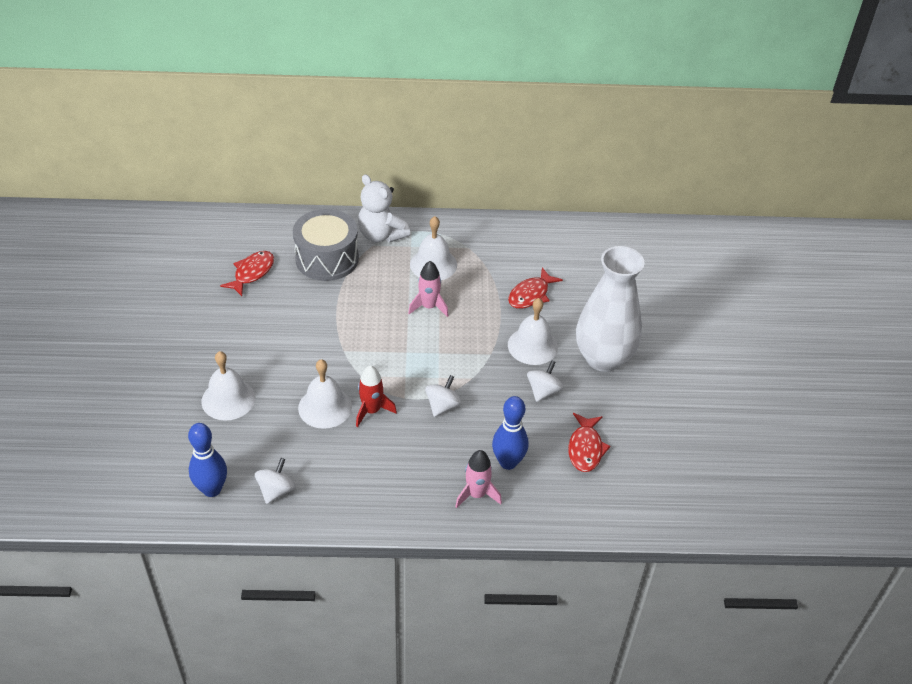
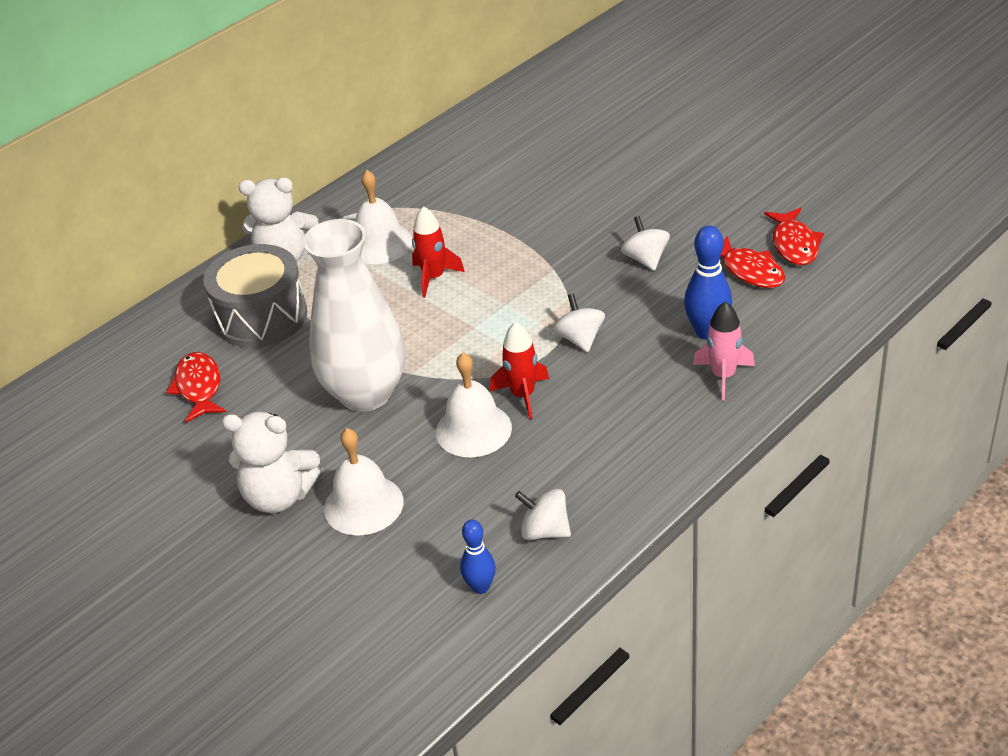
camera: 40 degrees left, 5 degrees down
blue bowling pin [188,423,227,497] -> blue bowling pin [460,519,496,594], size x0.64
white spinning top [255,458,296,504] -> white spinning top turned 45 degrees counterclockwise [515,489,571,540]
pink rocket [408,261,449,317] -> red rocket [412,206,465,298]
red fish [508,267,563,309] -> red fish moved to [764,208,824,265]
white bell [508,298,558,365] -> none
white vase [576,246,645,372] -> white vase moved to [303,219,405,412]
none -> white teddy bear [222,412,323,513]

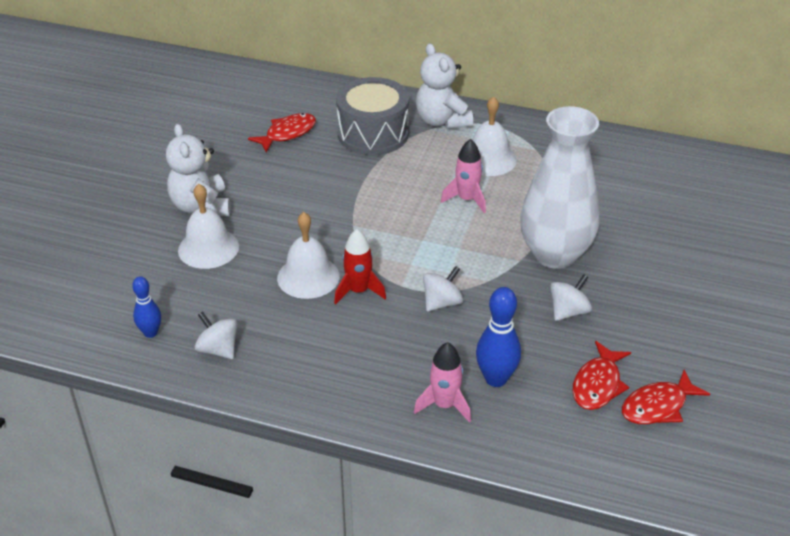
camera: 60 degrees right, 0 degrees up
white vase [303,219,405,412] -> white vase moved to [520,106,599,269]
red rocket [412,206,465,298] -> pink rocket [441,139,486,213]
white spinning top [515,489,571,540] -> white spinning top turned 45 degrees counterclockwise [195,311,238,359]

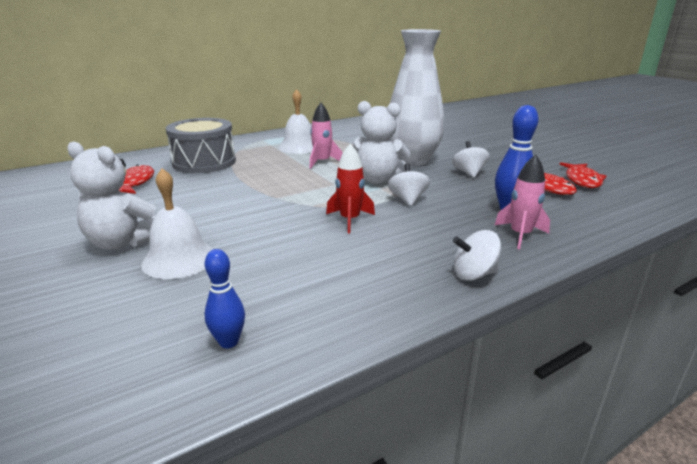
camera: 50 degrees left, 15 degrees down
white spinning top [195,311,238,359] -> white spinning top moved to [453,230,501,281]
white bell [277,212,340,299] -> none
white teddy bear [416,43,473,129] -> white teddy bear moved to [353,101,410,184]

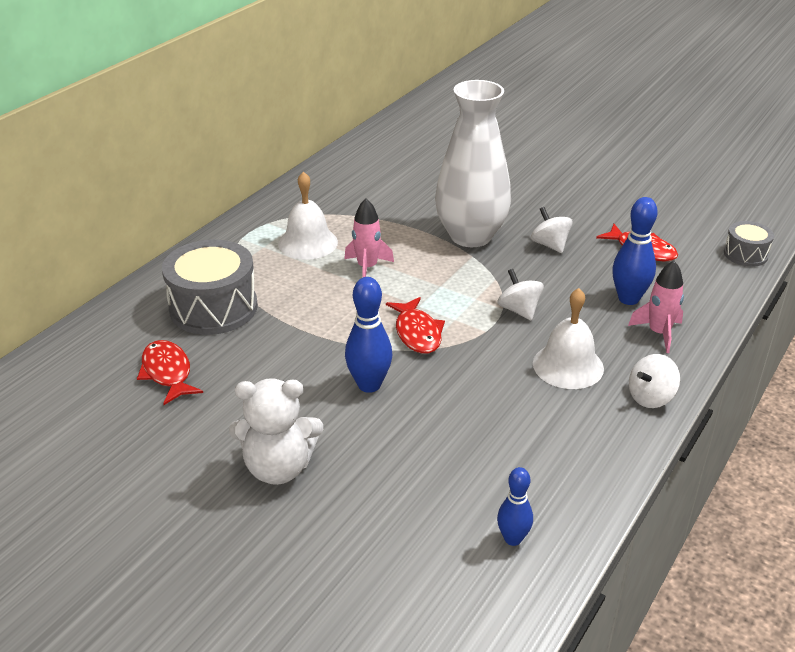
camera: 25 degrees left, 10 degrees up
white bell [141,168,213,279] -> white bell moved to [533,288,604,389]
red rocket [326,144,375,233] -> none
white teddy bear [353,101,410,184] -> none
red fish [559,162,607,188] -> red fish moved to [386,297,445,354]
none -> blue bowling pin [345,277,392,393]
none -> grey drum [724,221,774,267]

